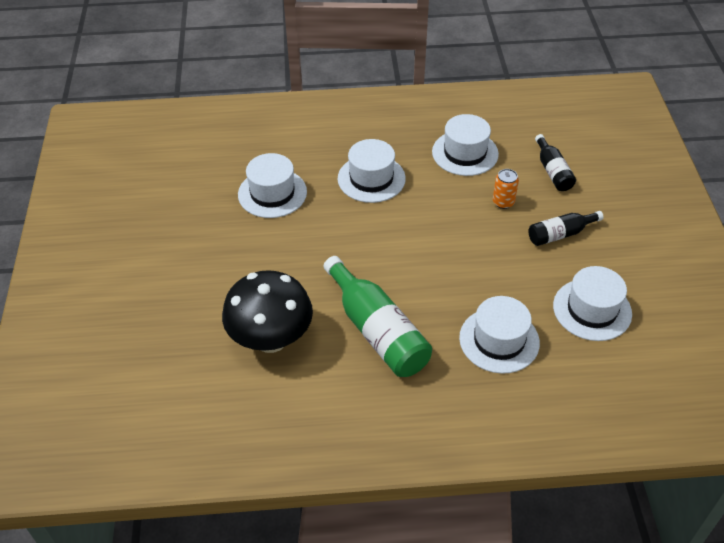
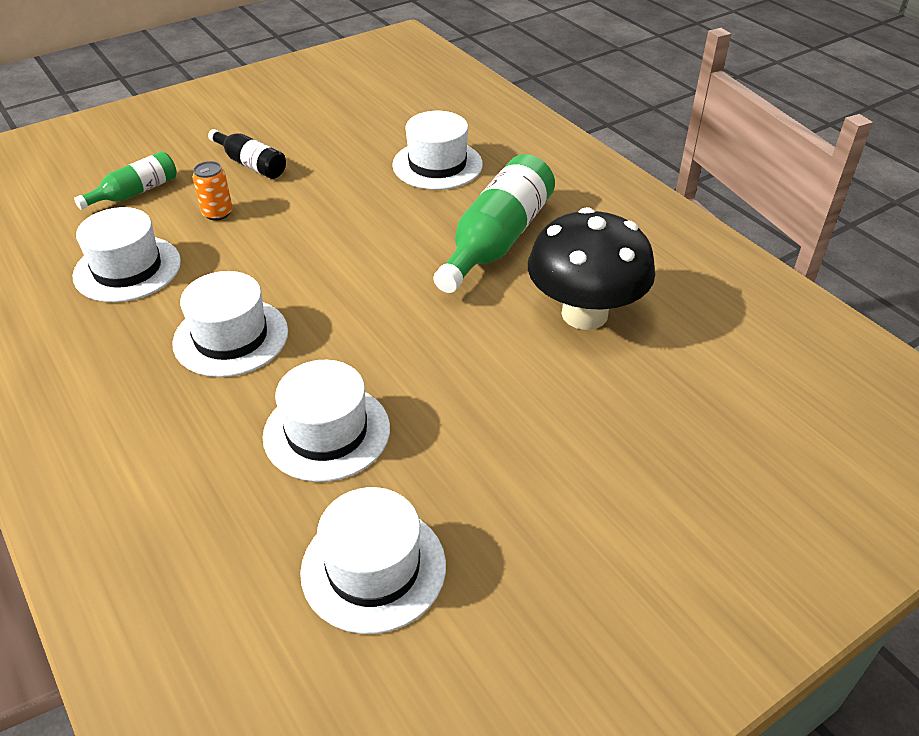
camera: 120 degrees left, 5 degrees down
black bottle [535,134,576,191] -> green bottle [74,151,177,210]
white hat [553,266,632,341] -> white hat moved to [300,487,446,634]

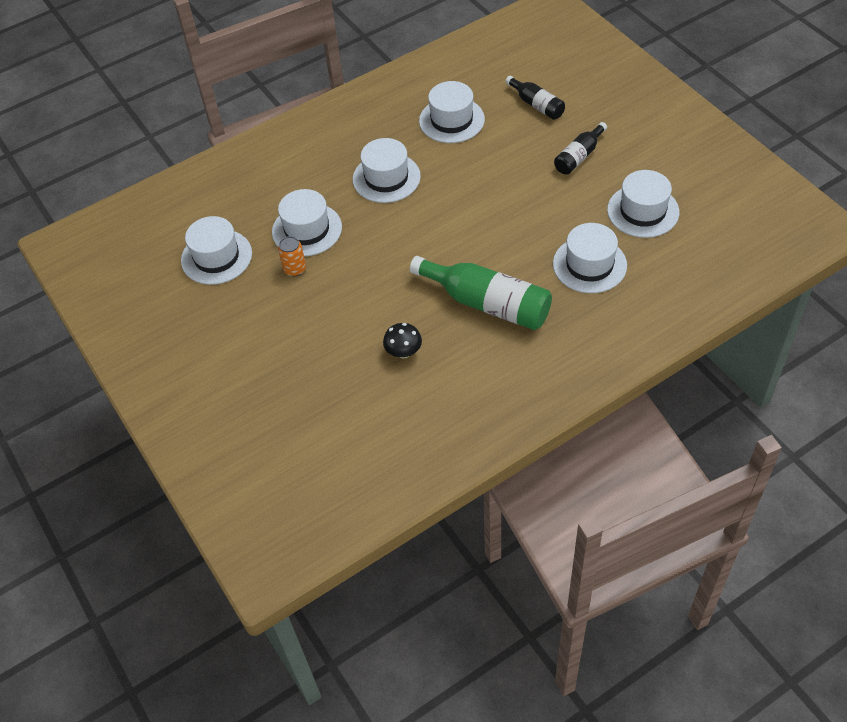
camera: 95 degrees right, 10 degrees up
green bottle [74,151,177,210] -> black bottle [505,76,565,120]
orange can [192,161,233,221] -> orange can moved to [278,236,306,276]
black mushroom [528,207,655,330] -> black mushroom [383,323,422,359], size x0.45
none -> white hat [607,170,679,238]

